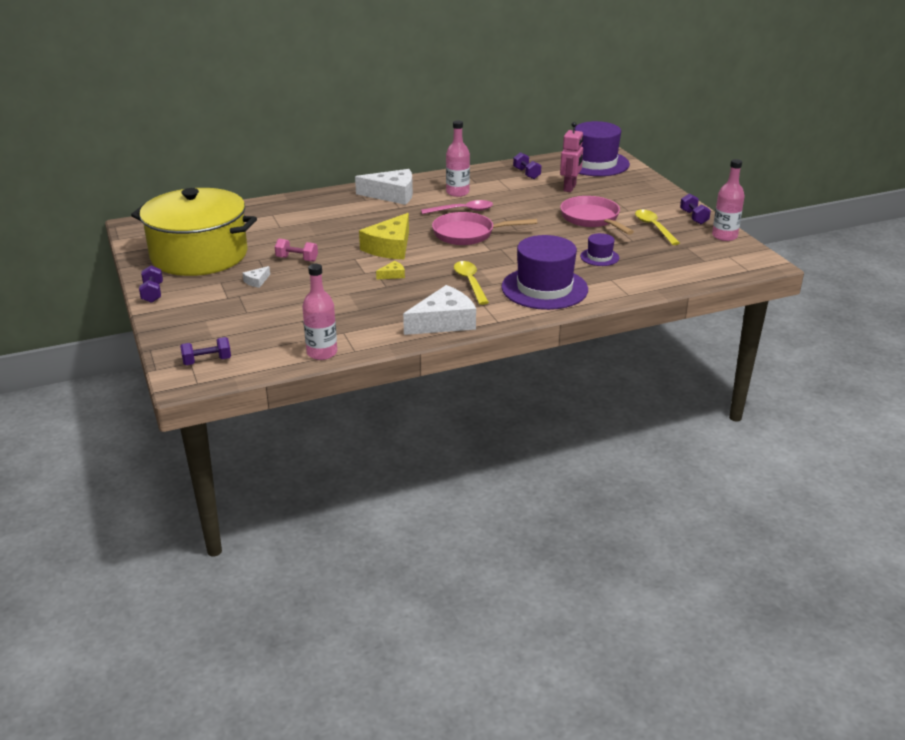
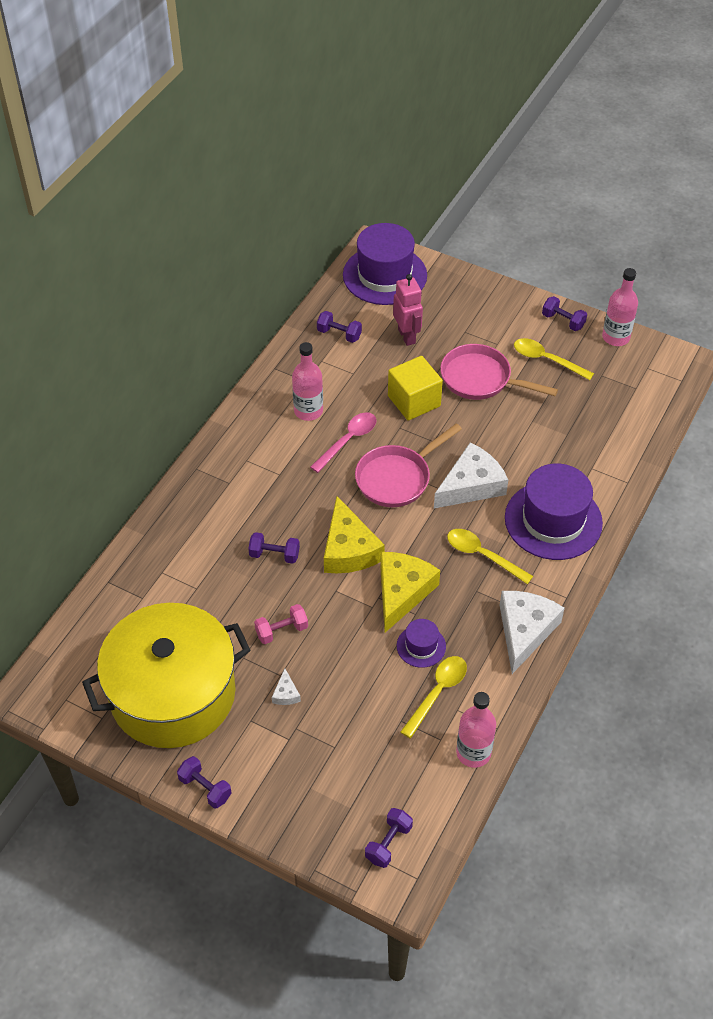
camera: 40 degrees left, 20 degrees up
white cheese [355,169,413,205] -> white cheese moved to [434,442,508,508]
yellow cheese [376,261,405,279] -> yellow cheese [380,552,440,633], size x2.33
purple hat [580,233,619,266] -> purple hat moved to [397,619,446,668]
none -> purple dumbbell [248,532,300,564]
none -> yellow cube [388,356,443,421]
none -> yellow spoon [400,656,467,739]

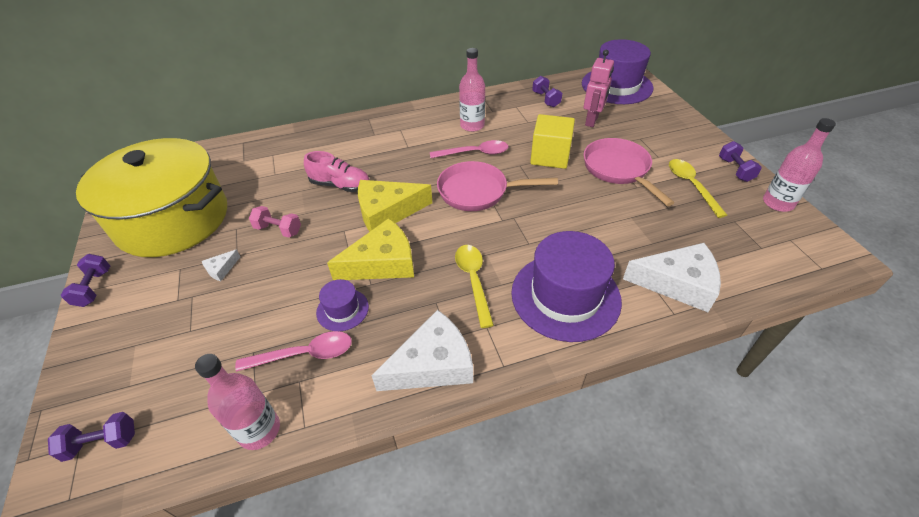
camera: 45 degrees right, 5 degrees down
purple dumbbell [248,532,300,564] -> pink shoe [304,151,370,192]
yellow cheese [324,496,385,573] -> yellow cheese turned 45 degrees clockwise [358,180,432,231]
yellow spoon [400,656,467,739] -> pink spoon [235,331,352,372]
white cheese [434,442,508,508] -> white cheese moved to [623,243,721,312]

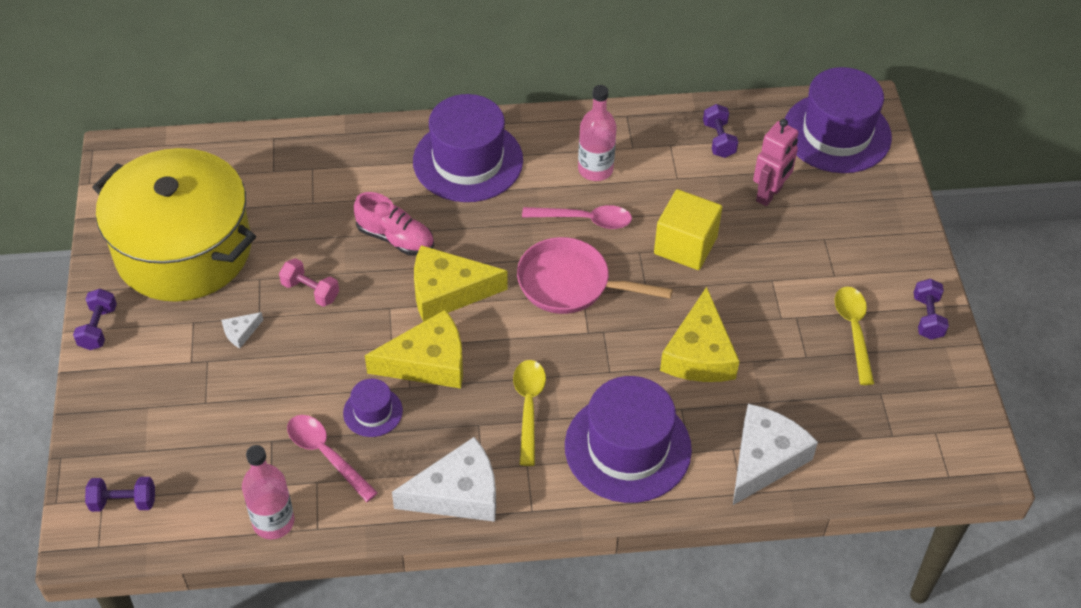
camera: 10 degrees right, 5 degrees up
pink spoon [235,331,352,372] -> pink spoon turned 135 degrees counterclockwise [287,415,378,502]
pink pan [584,138,674,206] -> none
white cheese [623,243,721,312] -> white cheese turned 75 degrees counterclockwise [733,404,818,505]
pink bottle [763,118,836,212] -> none
none -> purple hat [413,94,523,202]
none -> yellow cheese [660,287,740,382]

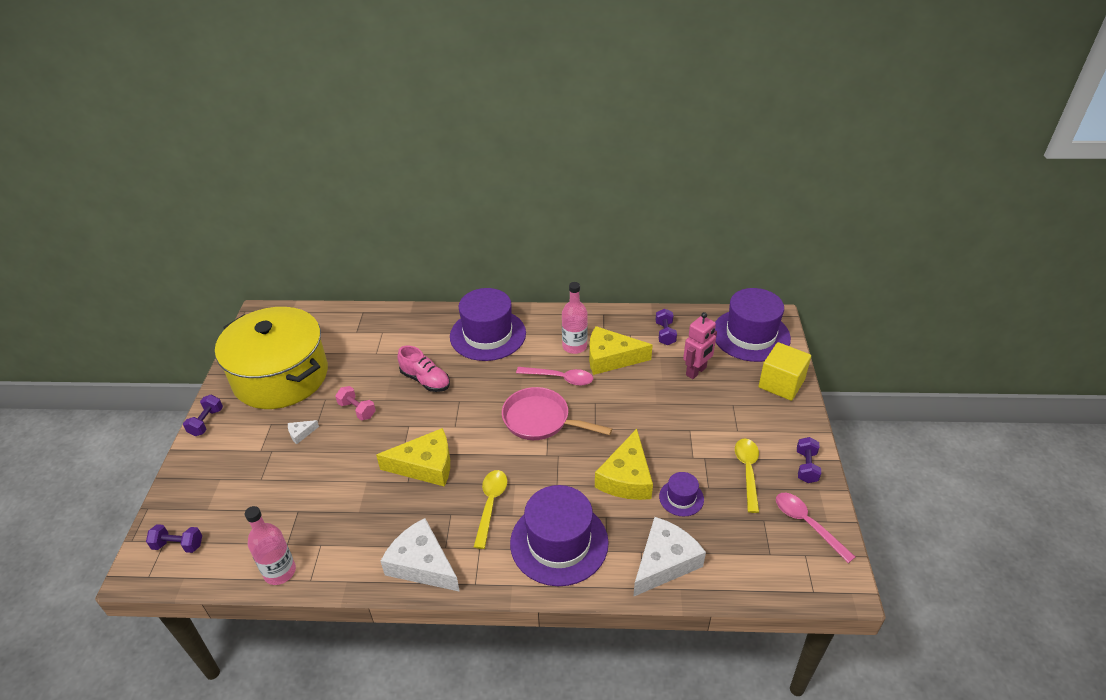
camera: 10 degrees right, 10 degrees down
pink spoon [287,415,378,502] -> pink spoon moved to [776,493,855,563]
purple hat [343,379,403,437] -> purple hat moved to [659,472,704,516]
white cheese [392,437,496,522] -> white cheese turned 135 degrees counterclockwise [381,518,460,592]
yellow cheese [414,245,508,322] -> yellow cheese moved to [589,326,653,375]
yellow cube [654,189,722,270] -> yellow cube moved to [759,342,811,401]

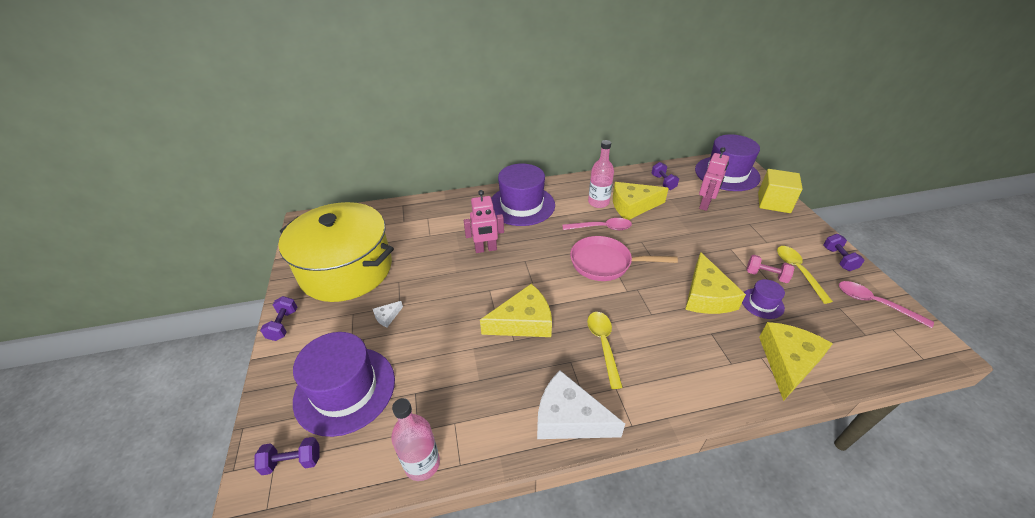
camera: 15 degrees left, 0 degrees up
pink dumbbell [335,386,376,421] -> pink dumbbell moved to [746,255,794,283]
pink shoe [398,346,450,392] -> pink robot [464,190,504,253]
purple hat [510,485,609,586] -> purple hat moved to [293,332,395,437]
white cheese [633,517,706,597] -> yellow cheese [759,322,833,401]

